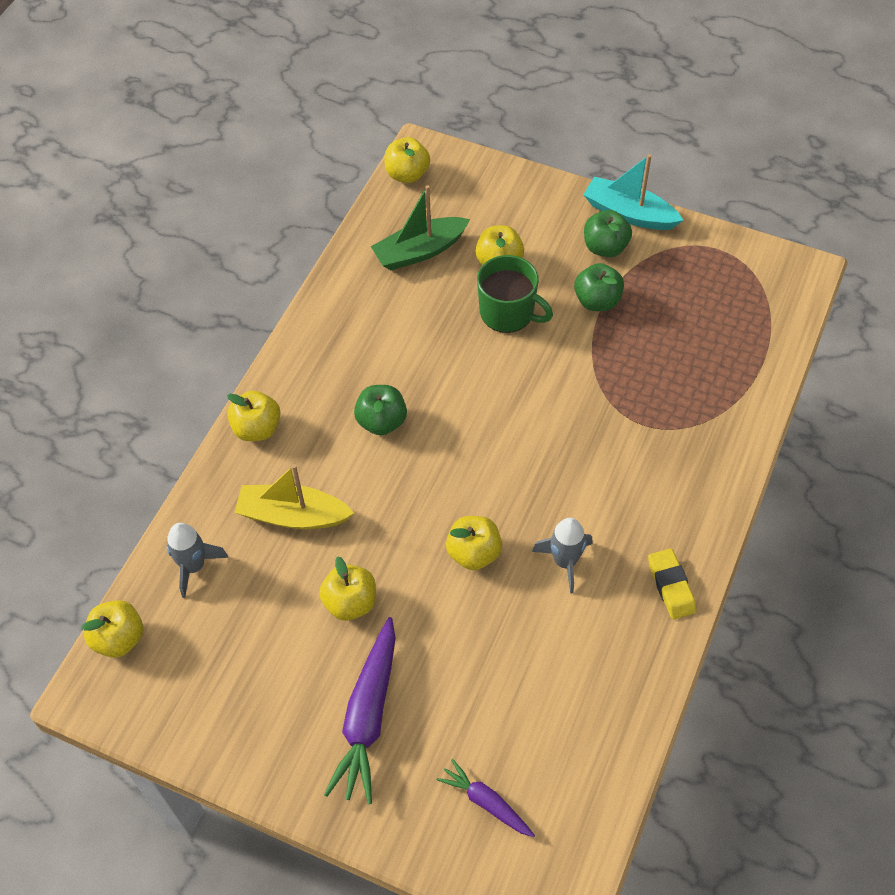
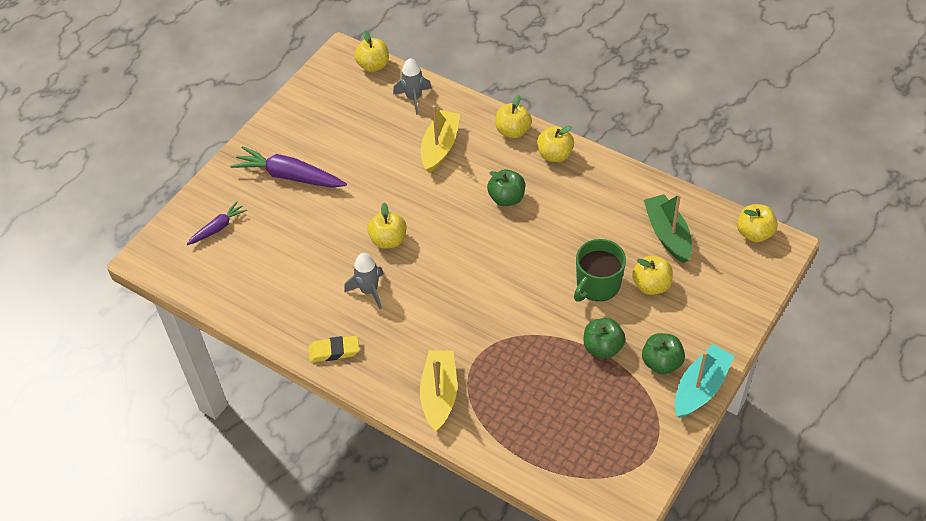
camera: 100 degrees right, 5 degrees down
yellow apple [319,556,376,621] -> yellow apple moved to [537,126,574,162]
none -> yellow boat [420,350,457,431]

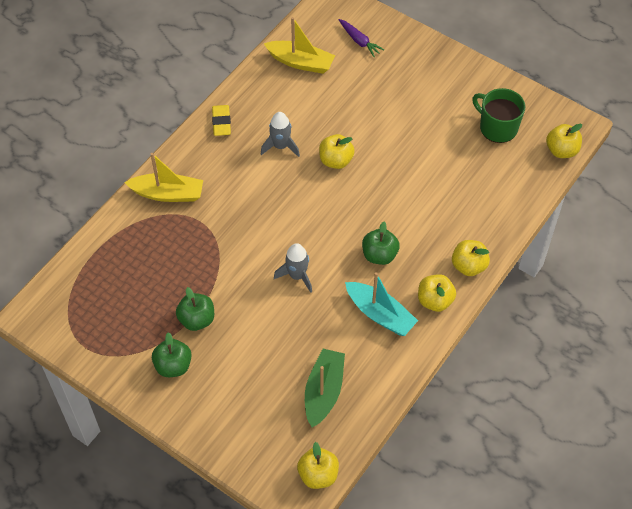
camera: 90 degrees right, 5 degrees up
purple carrot [230,146,347,188] -> none
grey rocket [393,58,432,115] -> grey rocket moved to [274,243,312,293]
yellow boat [421,105,460,173] -> yellow boat moved to [264,17,335,74]
green mug [574,239,626,302] -> green mug moved to [472,88,525,143]
yellow apple [632,256,673,295] -> none
green boat [644,194,692,263] -> green boat turned 60 degrees counterclockwise [305,349,345,428]
turquoise boat [675,344,734,418] -> turquoise boat moved to [345,272,418,336]

